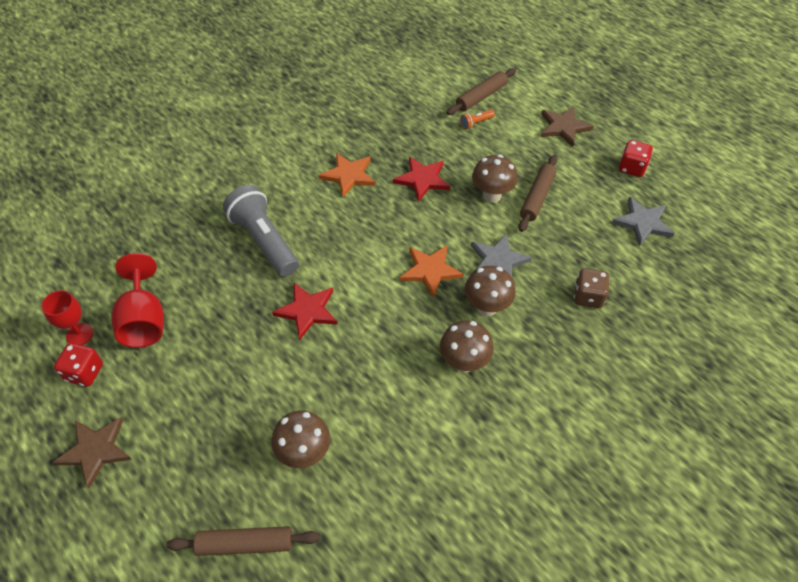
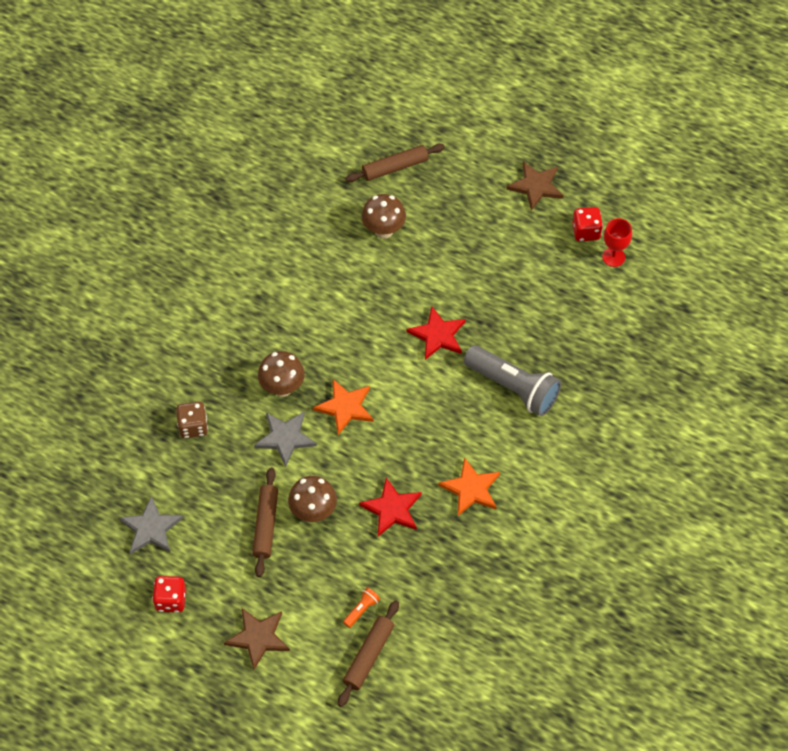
camera: 160 degrees right, 5 degrees up
red goblet [111,253,164,348] -> none
brown mushroom [440,320,494,373] -> none

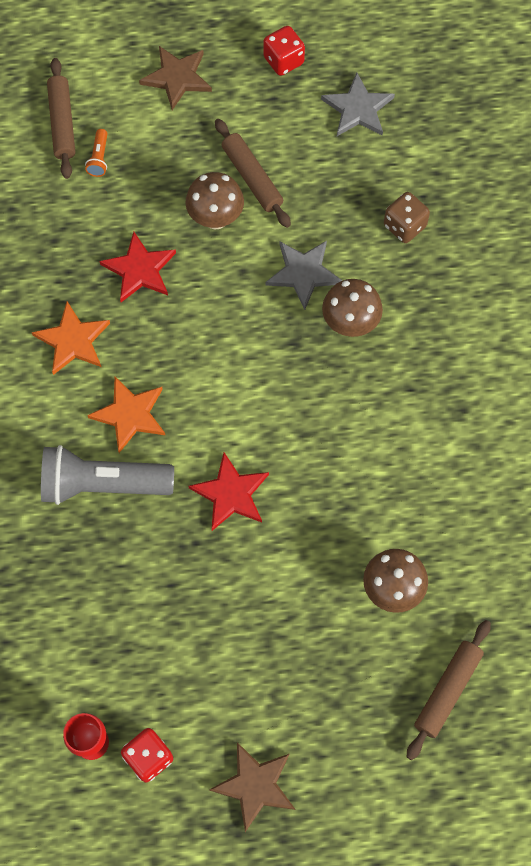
camera: 145 degrees right, 10 degrees up
orange star [313,379,373,435] -> orange star moved to [87,377,165,453]

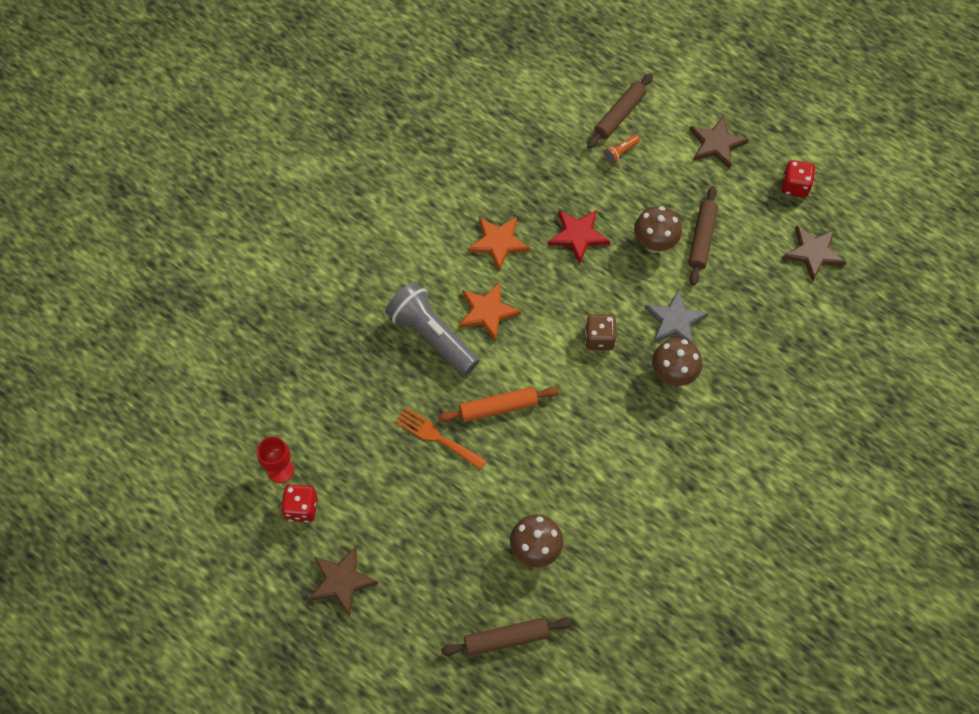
camera: 45 degrees right, 5 degrees down
red star [188,453,269,531] -> orange rolling pin [438,387,559,422]
grey star [321,73,395,136] -> brown star [782,225,846,281]
brown dice [384,192,430,243] -> brown dice moved to [585,314,617,350]
none -> orange fork [395,407,486,470]

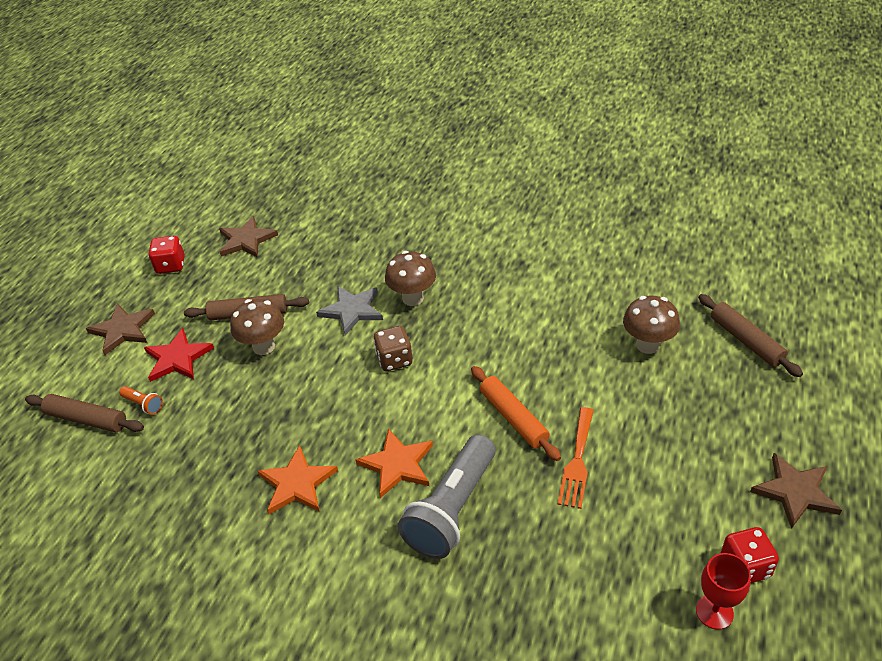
camera: 105 degrees left, 20 degrees down
red star [548,210,610,264] -> red star moved to [144,328,214,382]

